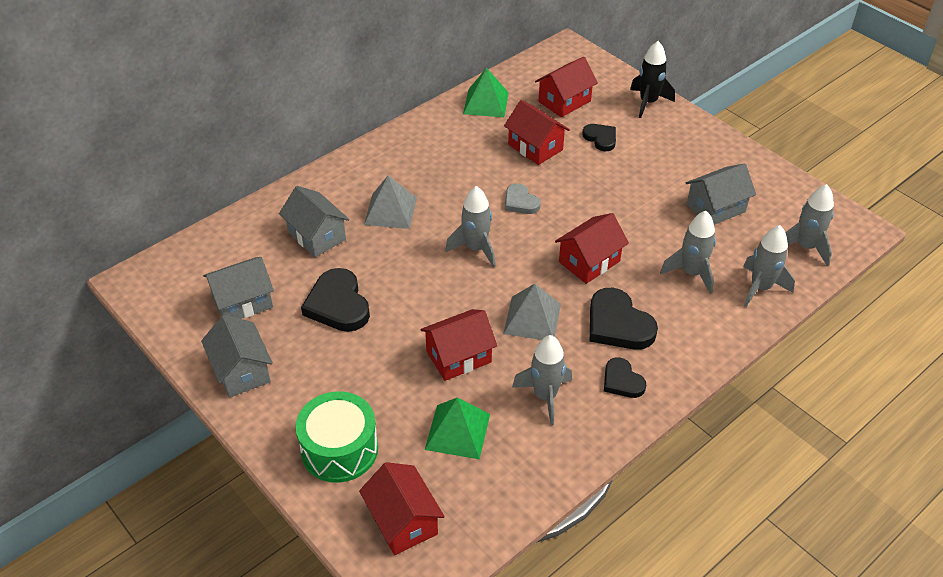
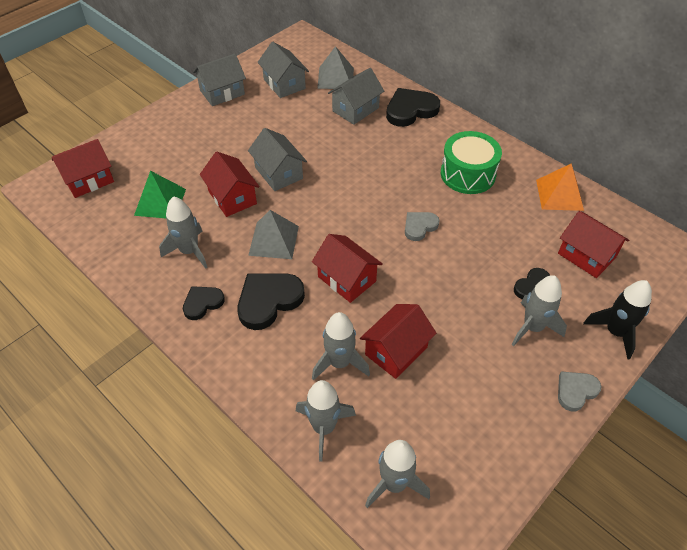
camera: 85 degrees right, 5 degrees up
green drum [296,391,378,483] -> green drum moved to [441,131,502,194]
black heart [301,268,370,332] -> black heart moved to [386,88,440,127]
grey pyramid [364,176,417,229] -> grey pyramid moved to [317,46,354,89]
grey rocket [445,186,495,268] -> grey rocket moved to [511,275,567,346]
green pyramid [463,68,509,117] -> orange pyramid [536,163,584,211]
red house [504,100,570,165] -> red house moved to [360,304,436,379]
grey house [686,164,756,225] -> grey house moved to [248,128,307,191]
none -> grey heart [558,371,601,411]

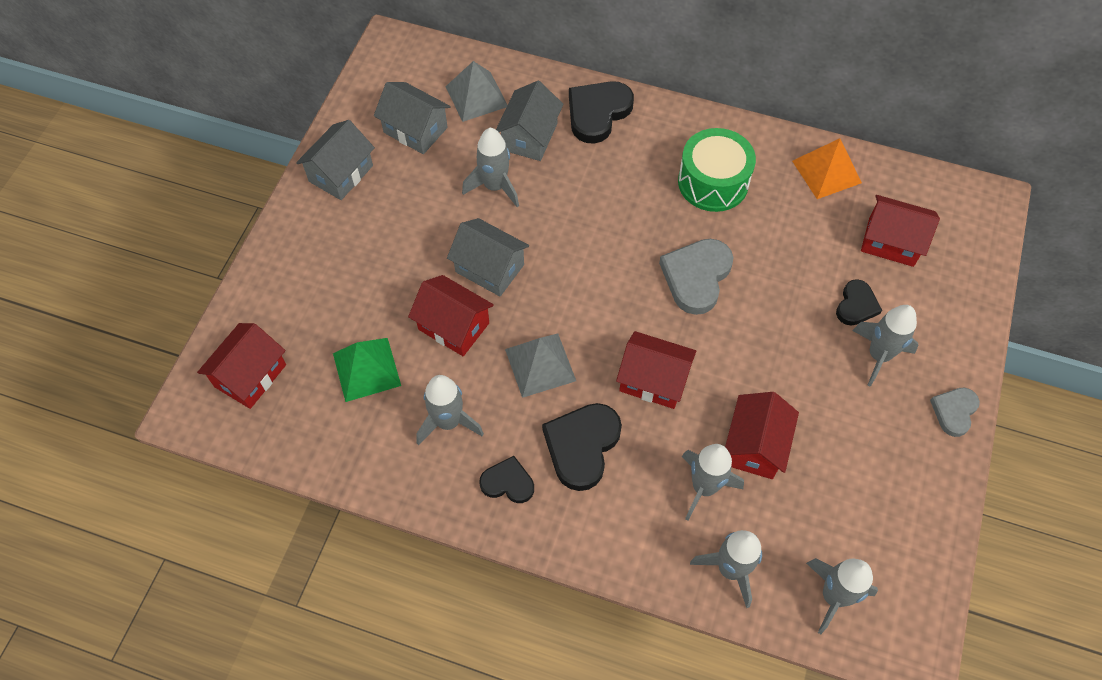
camera: 25 degrees left, 10 degrees up
black heart [183,286,225,320] -> black heart turned 75 degrees clockwise [479,456,534,503]
grey heart [405,212,440,241] -> grey heart [659,239,733,315], size x1.68
black rocket [583,280,652,360] -> none
none -> grey rocket [462,128,519,207]

